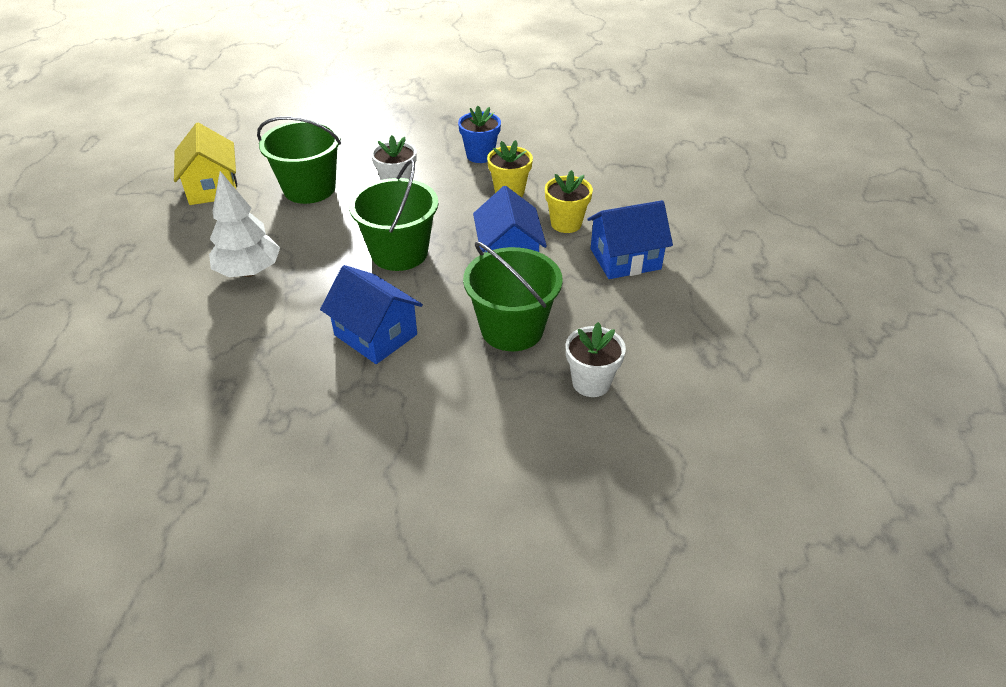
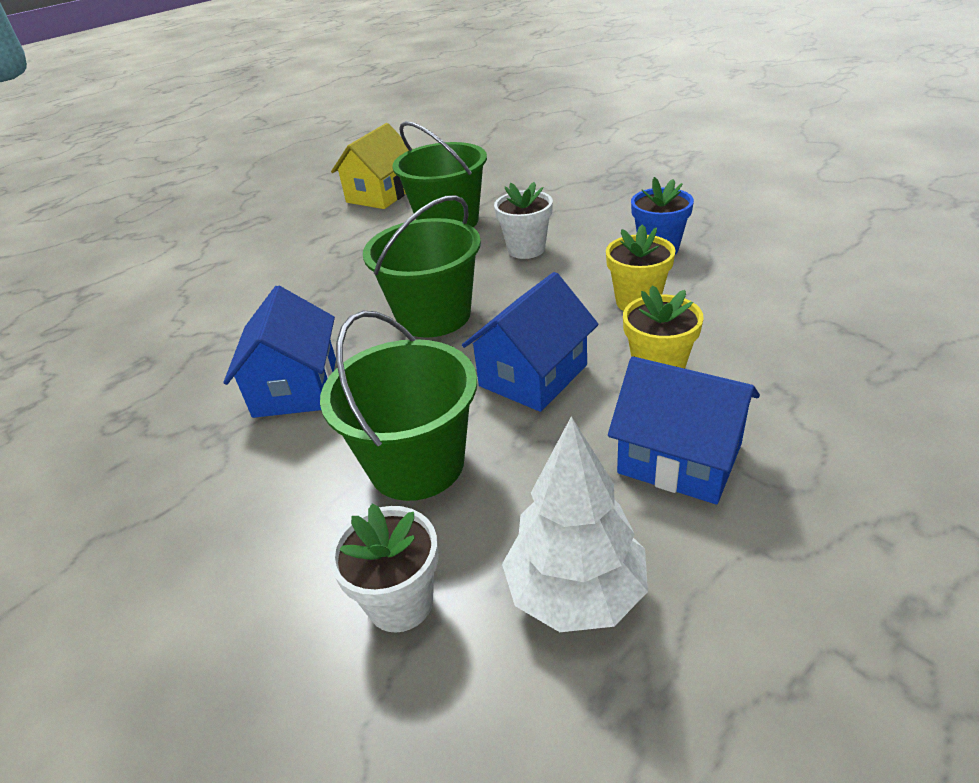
camera: 50 degrees right, 5 degrees down
white tree [209,171,280,277] -> white tree moved to [502,416,648,632]

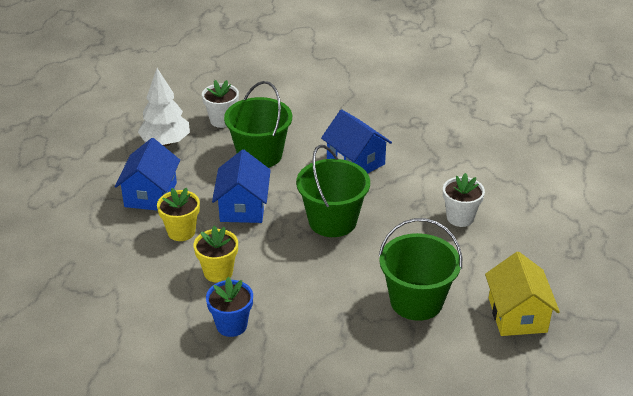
camera: 140 degrees right, 0 degrees up
white flower pot [494,182,553,259] -> white flower pot moved to [443,173,485,227]
blue house [608,356,760,504] -> blue house turned 75 degrees counterclockwise [114,138,180,211]

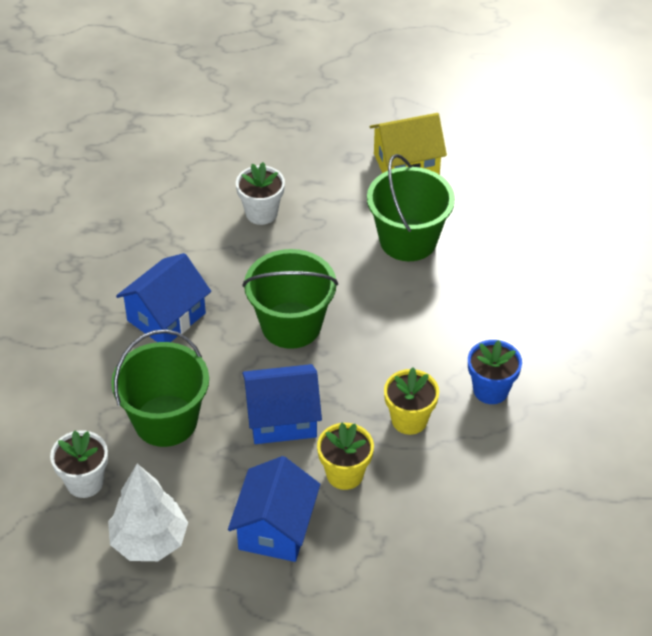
camera: 100 degrees left, 10 degrees up
blue house [114,138,180,211] -> blue house turned 75 degrees counterclockwise [228,456,320,562]

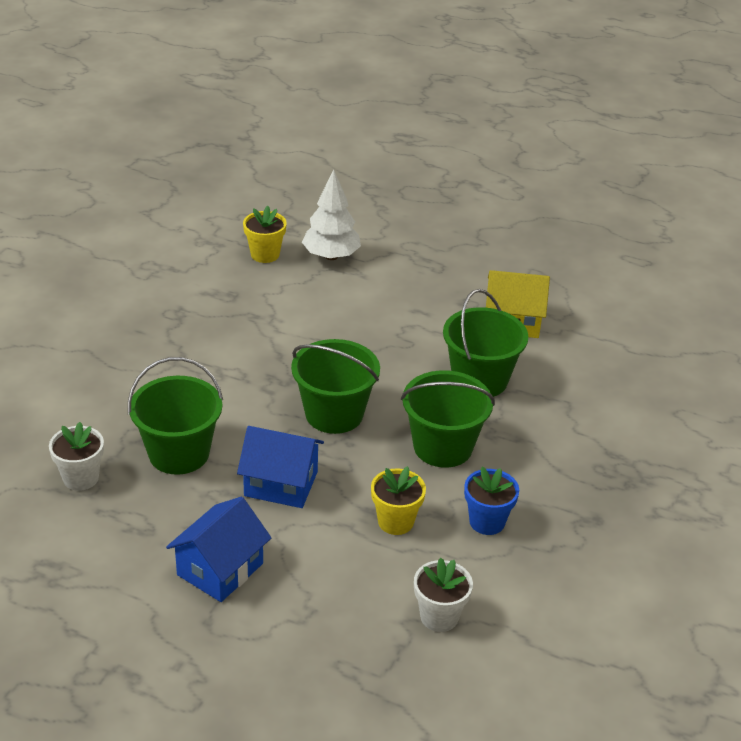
camera: 20 degrees right, 10 degrees down
white tree [108,464,188,561] -> white tree moved to [302,170,361,260]
blue house [116,253,211,342] -> none
white flower pot [236,162,285,225] -> white flower pot moved to [414,558,473,632]
yellow flower pot [317,423,374,490] -> yellow flower pot moved to [243,206,287,263]
none -> green bucket [401,370,495,468]

